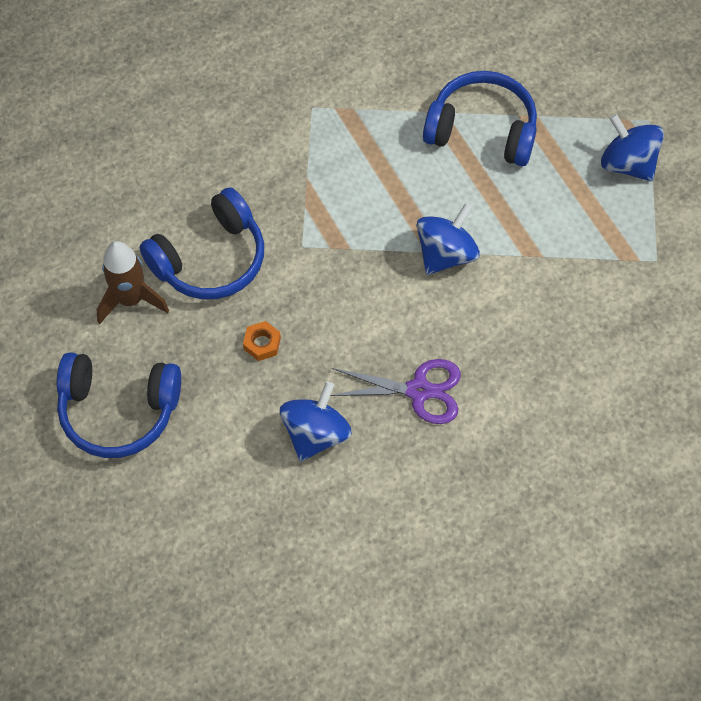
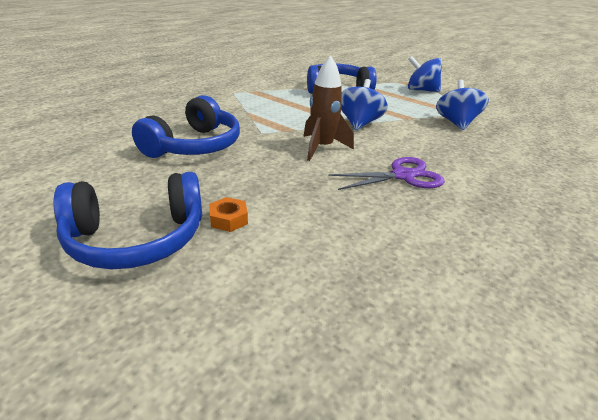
camera: 25 degrees left, 30 degrees down
brown rocket [97,241,169,324] -> brown rocket moved to [303,55,354,161]
orange nut [243,321,281,361] -> orange nut moved to [209,197,248,232]
blue spinning top [280,381,352,462] -> blue spinning top moved to [436,80,489,130]

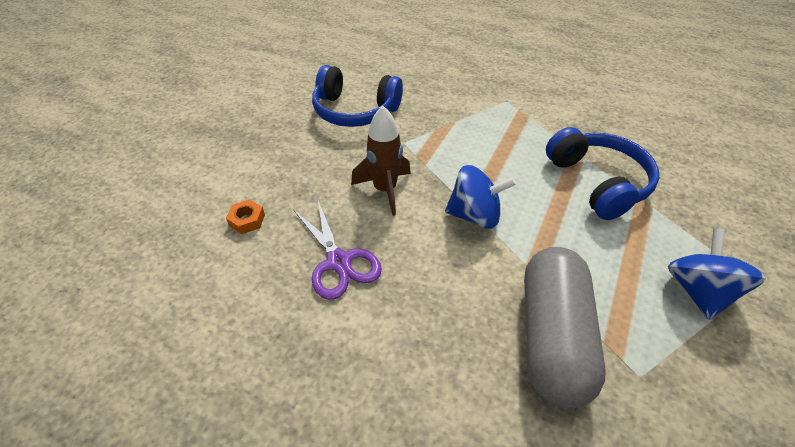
camera: 80 degrees right, 15 degrees up
blue headphones [53,172,202,269] -> none
orange nut [209,197,248,232] -> orange nut moved to [226,200,265,234]
blue spinning top [436,80,489,130] -> grey capsule [524,247,606,408]

